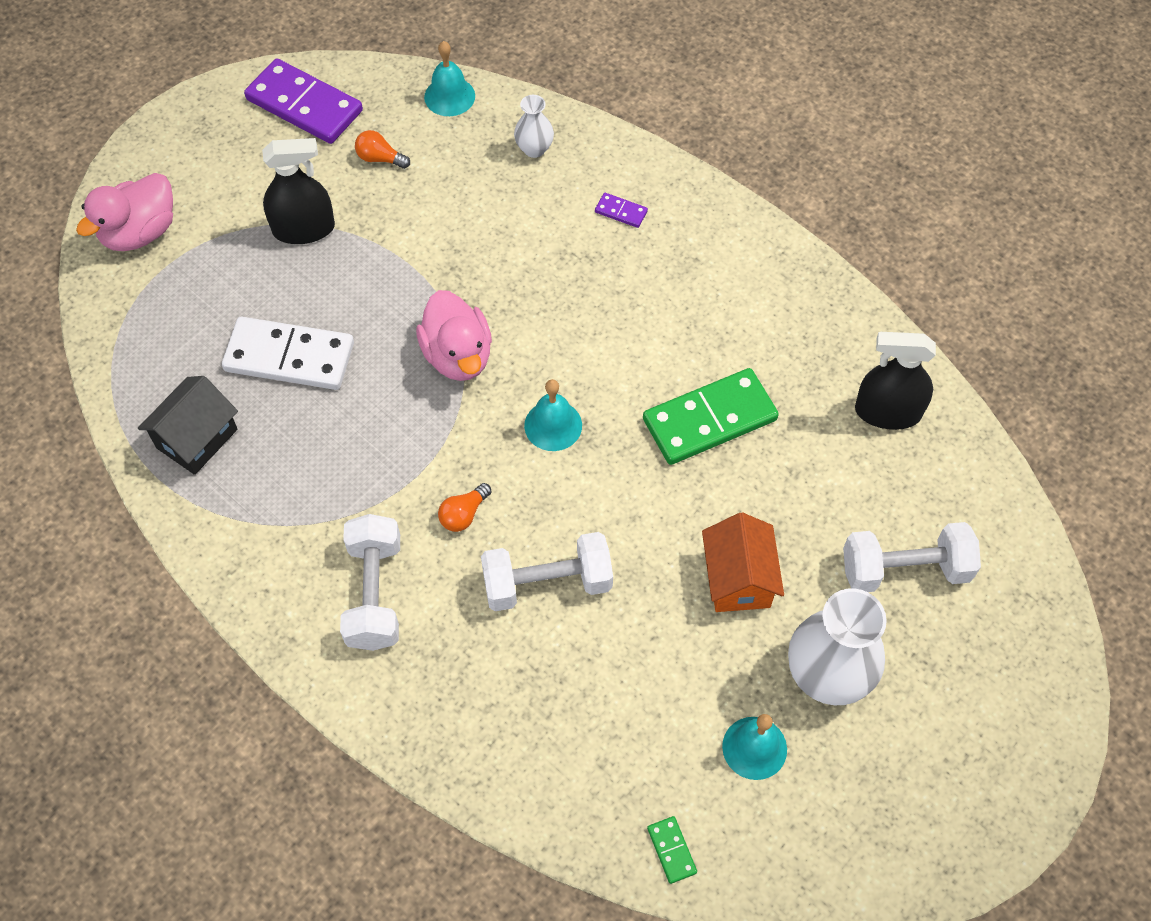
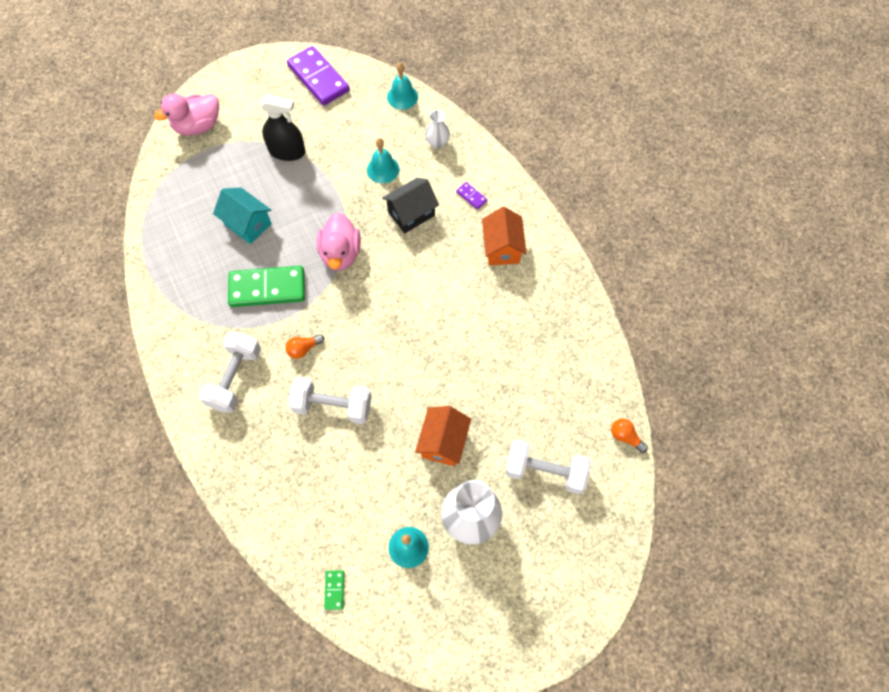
camera: 20 degrees right, 5 degrees up
black house [138,376,238,475] -> black house moved to [382,178,439,233]
white domino [222,317,354,390] -> turquoise house [213,187,272,244]
orange light bulb [355,130,410,169] -> orange light bulb moved to [611,419,647,453]
turquoise bell [524,379,582,451] -> turquoise bell moved to [367,138,399,183]
green domino [643,368,779,465] -> green domino moved to [228,266,305,307]
black spray bottle [855,332,936,430] -> none
none -> orange house [482,207,527,265]

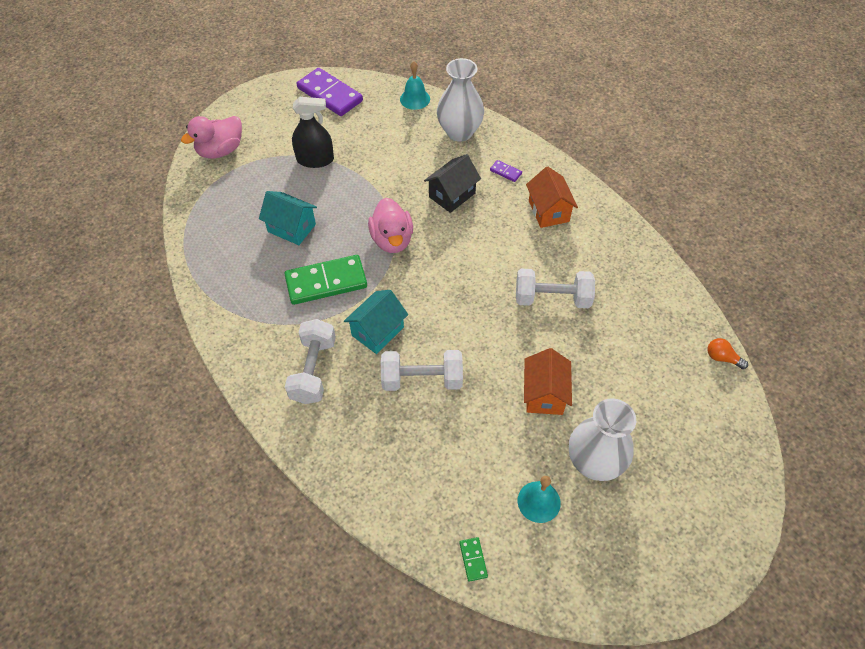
camera: 10 degrees left, 10 degrees down
orange light bulb [286,334,324,359] -> turquoise house [344,290,408,354]
turquoise bell [367,138,399,183] -> none
white vase [425,110,450,149] -> white vase [437,58,484,142], size x1.95
white dumbbell [505,440,591,494] -> white dumbbell moved to [516,269,595,308]

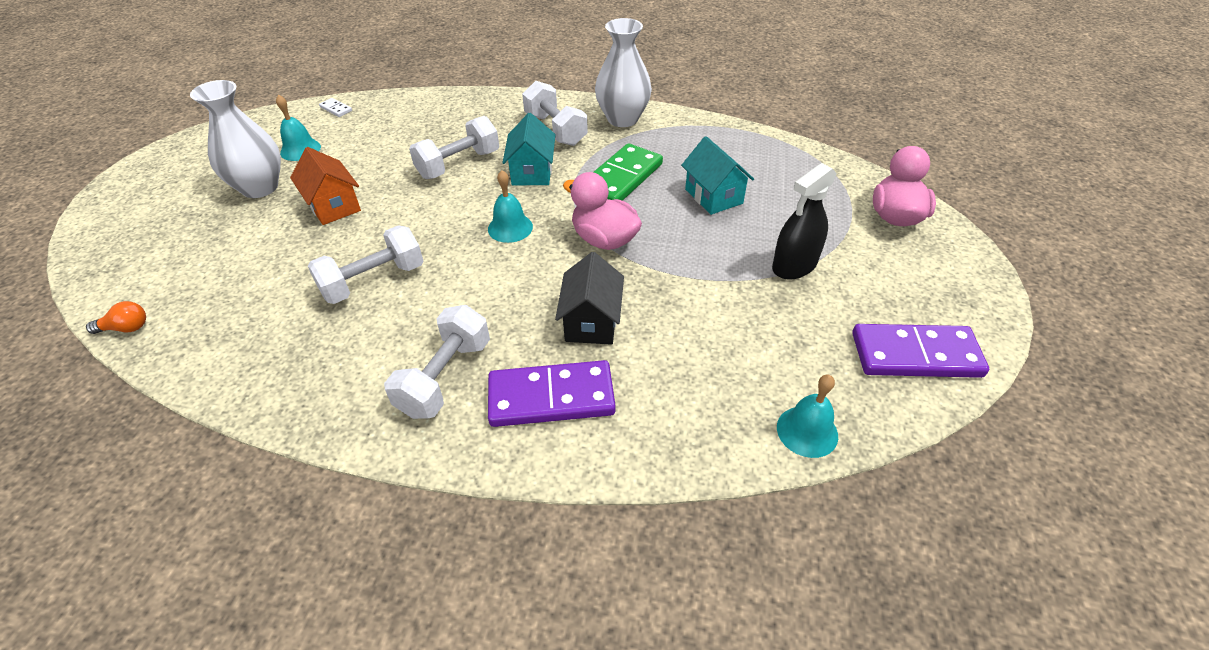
camera: 140 degrees right, 10 degrees down
turquoise house [259,191,317,245] -> turquoise house turned 75 degrees clockwise [681,136,754,215]
white vase [437,58,484,142] -> white vase moved to [595,18,652,127]
green domino [459,537,488,582] -> white domino [319,98,352,117]
purple domino [490,160,522,182] -> purple domino [488,360,616,427], size x2.36
orange house [526,166,578,228] -> white dumbbell [384,305,490,419]
none -> turquoise bell [488,170,533,243]

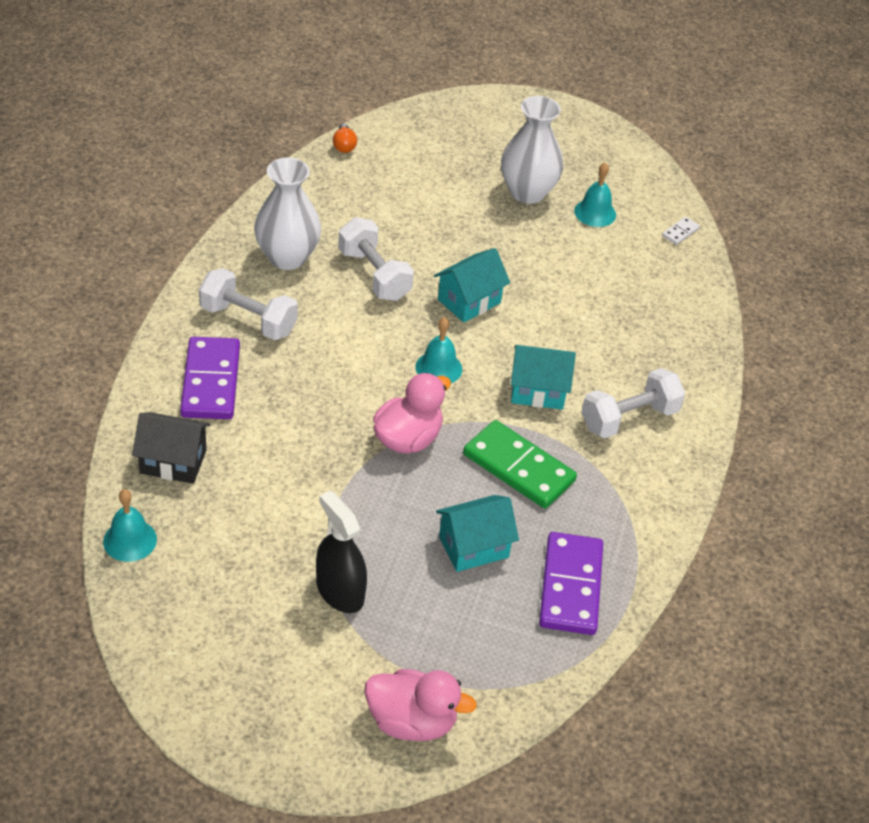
camera: 90 degrees right, 0 degrees up
orange house [290,147,361,225] -> none
white dumbbell [409,116,499,179] -> none
black house [555,252,624,345] -> black house moved to [132,412,211,484]
white vase [595,18,652,127] -> white vase moved to [254,157,321,270]
purple domino [852,324,989,378] -> purple domino moved to [539,532,603,635]
none -> turquoise house [434,248,510,322]

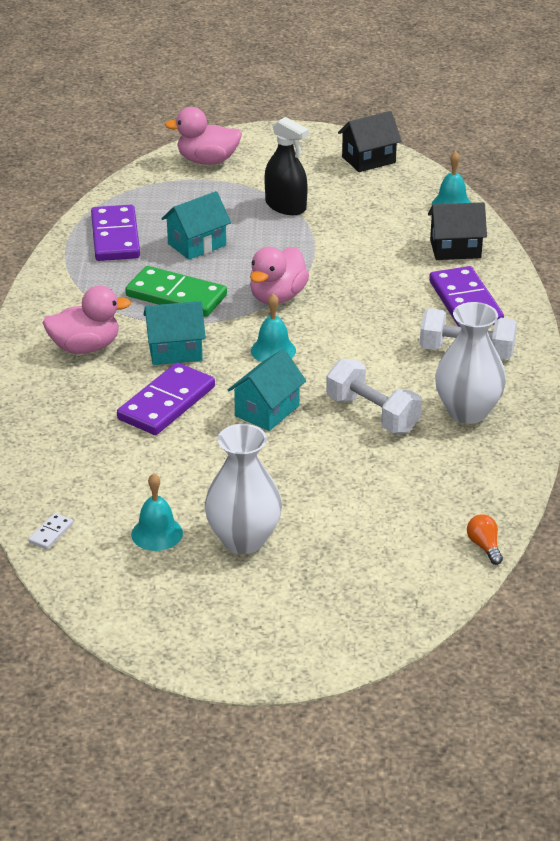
camera: 170 degrees right, 10 degrees down
white dumbbell [582,368,685,438] -> pink duck [43,286,131,354]
none -> purple domino [117,363,215,435]
none -> black house [338,111,402,172]

